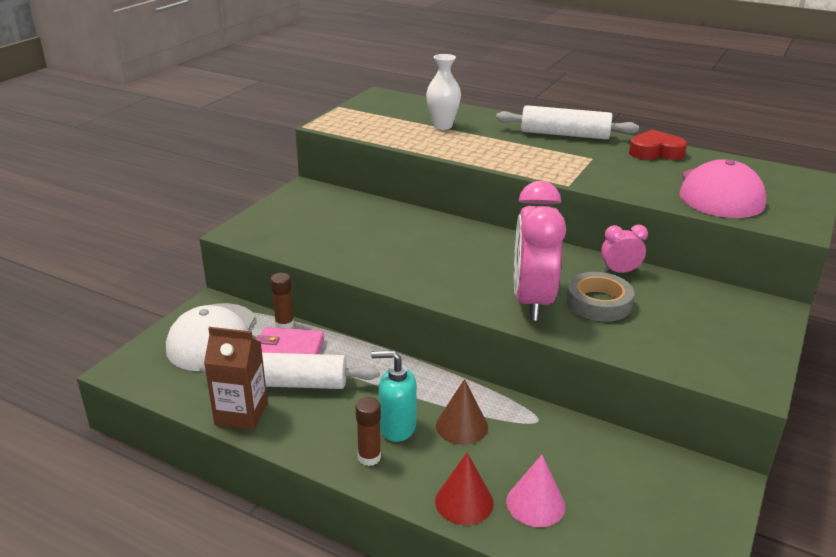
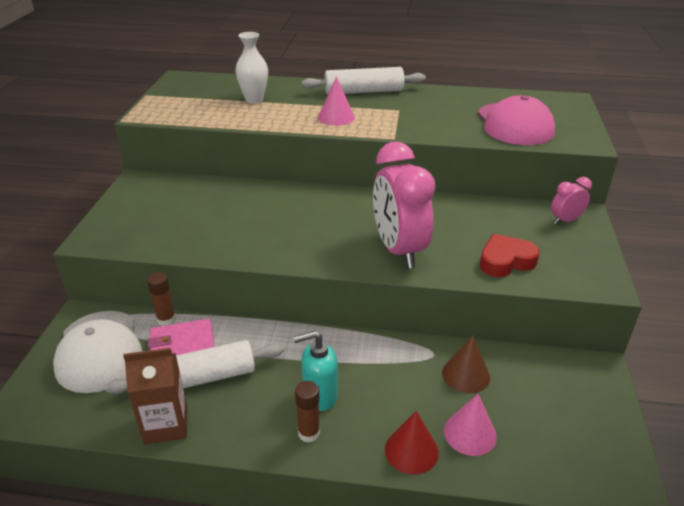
camera: 20 degrees left, 5 degrees up
brown cone [436,379,488,445] -> brown cone moved to [442,336,490,393]
grey tape [566,272,635,322] -> none
pink clock [601,225,648,273] -> pink clock moved to [551,177,592,224]
red heart [629,130,687,160] -> red heart moved to [480,234,540,277]
none -> pink cone [318,76,355,126]

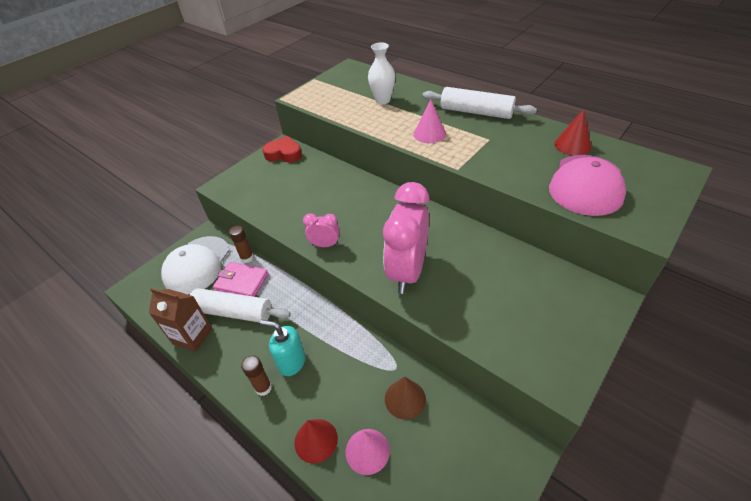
camera: 35 degrees right, 10 degrees up
red heart [480,234,540,277] -> red heart moved to [262,136,302,162]
pink clock [551,177,592,224] -> pink clock moved to [303,213,340,247]
none -> red cone [554,109,591,155]

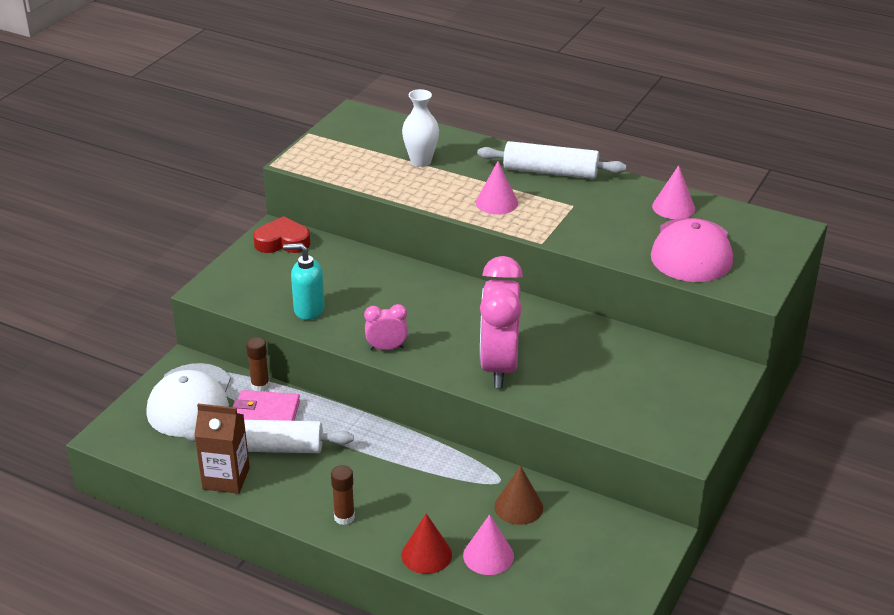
camera: 15 degrees left, 10 degrees down
turquoise soap dispenser [259,320,305,376] -> turquoise soap dispenser moved to [283,243,325,320]
red cone [554,109,591,155] -> pink cone [652,165,695,219]

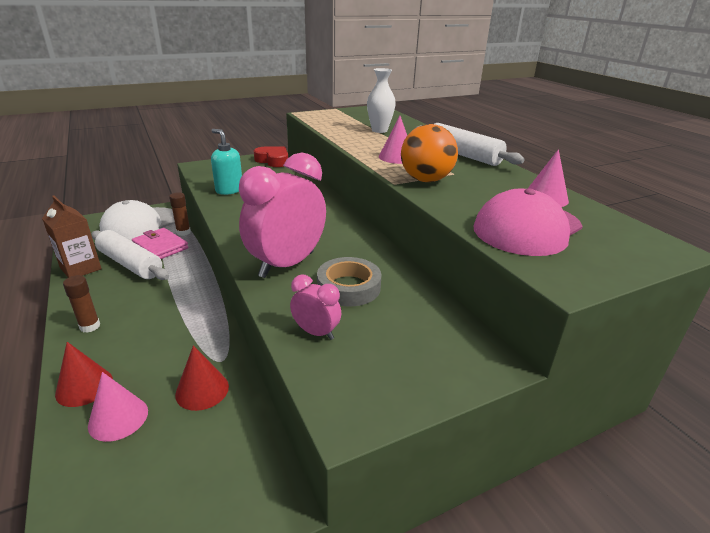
camera: 35 degrees right, 5 degrees down
pink clock [364,304,408,350] -> pink clock moved to [290,274,341,340]
brown cone [494,466,543,525] -> red cone [175,345,229,411]
none -> grey tape [317,257,382,306]
none -> orange ball [401,124,458,182]

